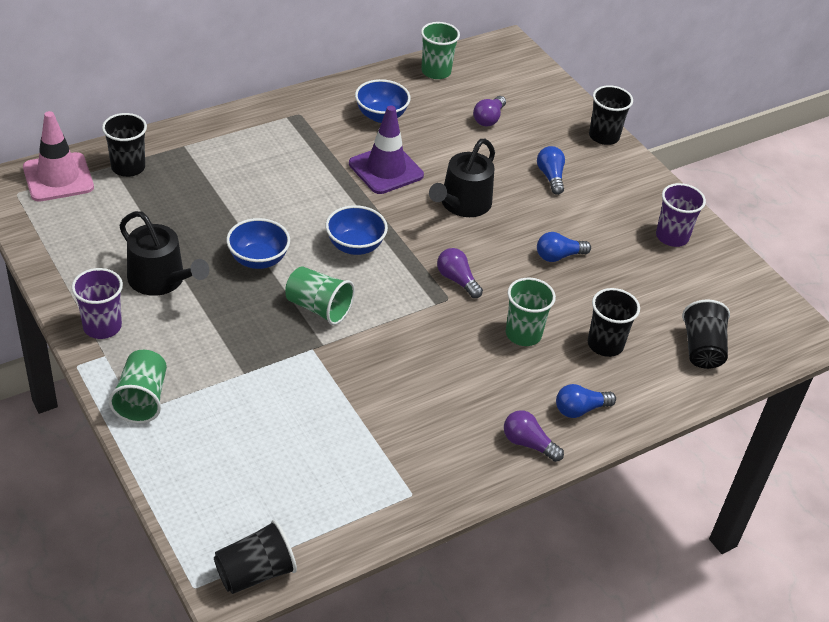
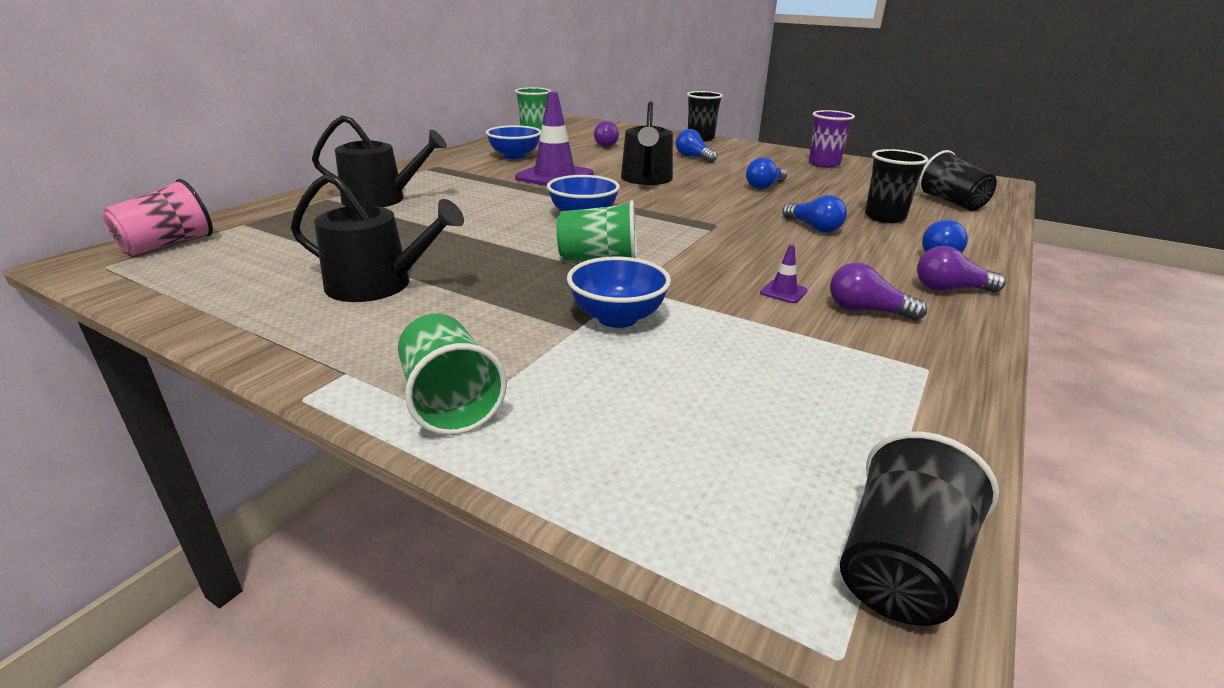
camera: 25 degrees left, 15 degrees down
pink traffic cone [23,111,94,202] -> pink cup [103,179,213,255]
purple cup [72,268,123,339] -> none
black cup [102,113,147,177] -> none
blue bowl [226,218,290,269] -> blue bowl moved to [567,257,671,328]
purple light bulb [437,248,483,298] -> purple light bulb moved to [830,263,927,321]
green cup [506,278,556,346] -> blue light bulb [782,195,847,233]
none -> black watering can [312,115,447,207]
none -> purple traffic cone [760,245,808,303]

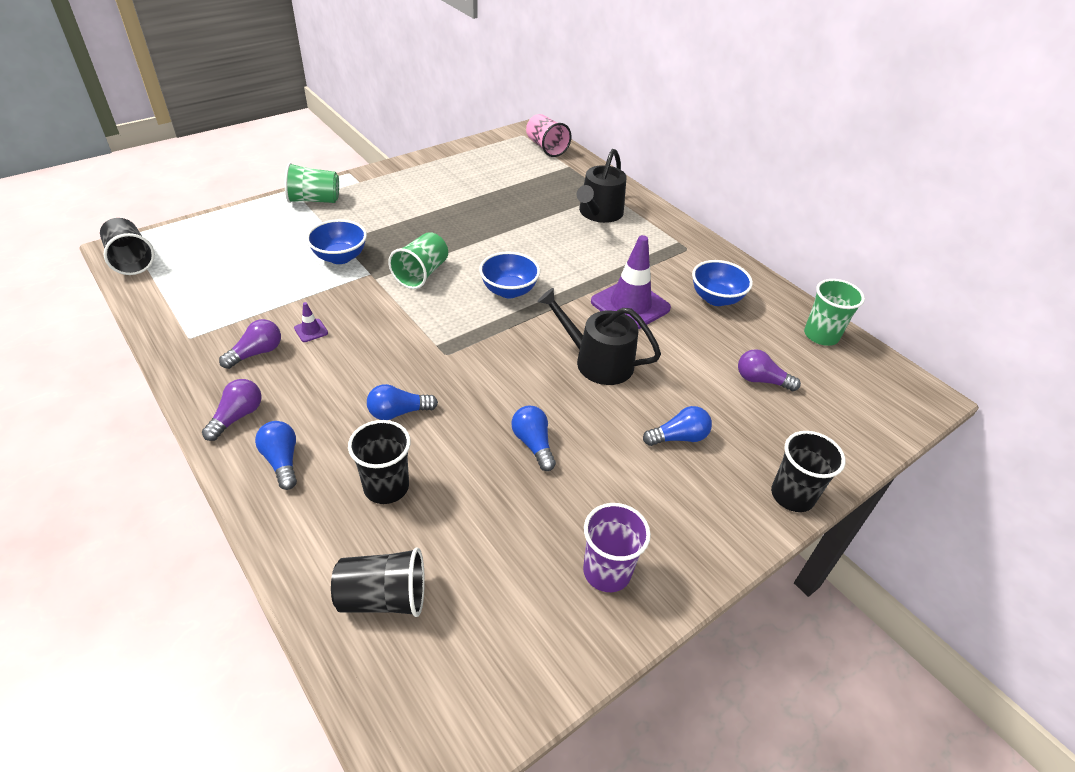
camera: 110 degrees right, 15 degrees up
black watering can [291,173,464,302] -> none

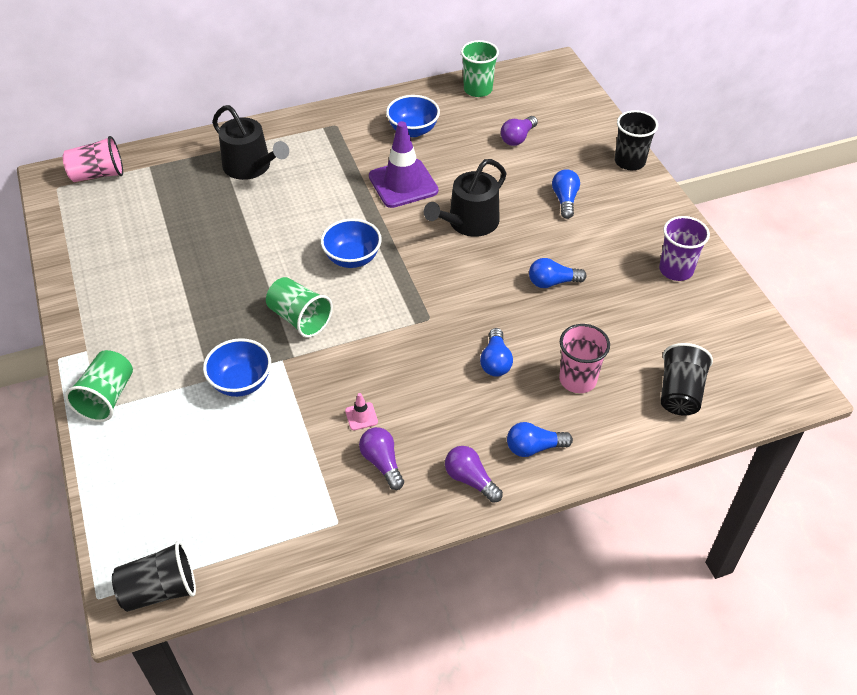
camera: 70 degrees left, 5 degrees up
purple traffic cone [294,302,328,342] -> pink traffic cone [345,393,378,430]
black cup [348,420,411,504] -> pink cup [559,324,610,393]

